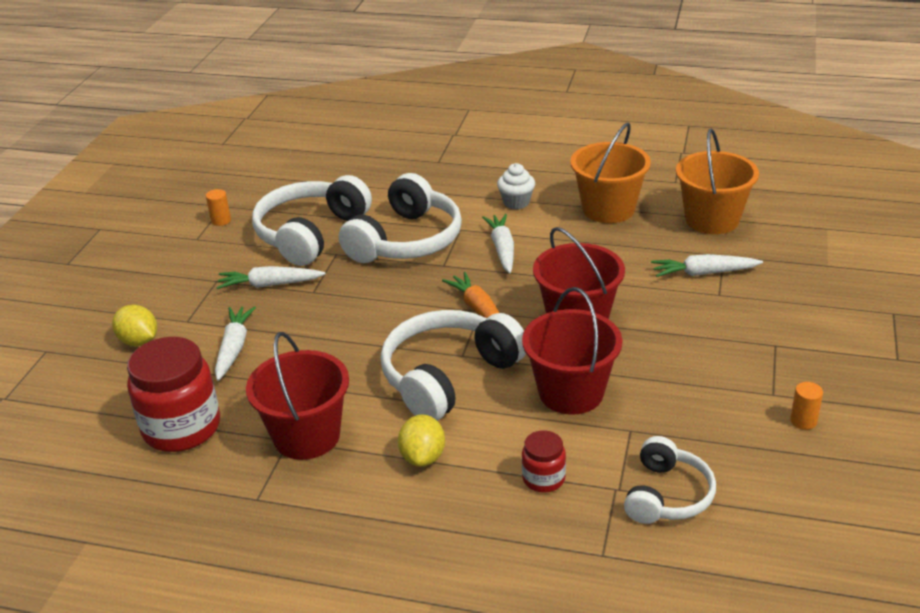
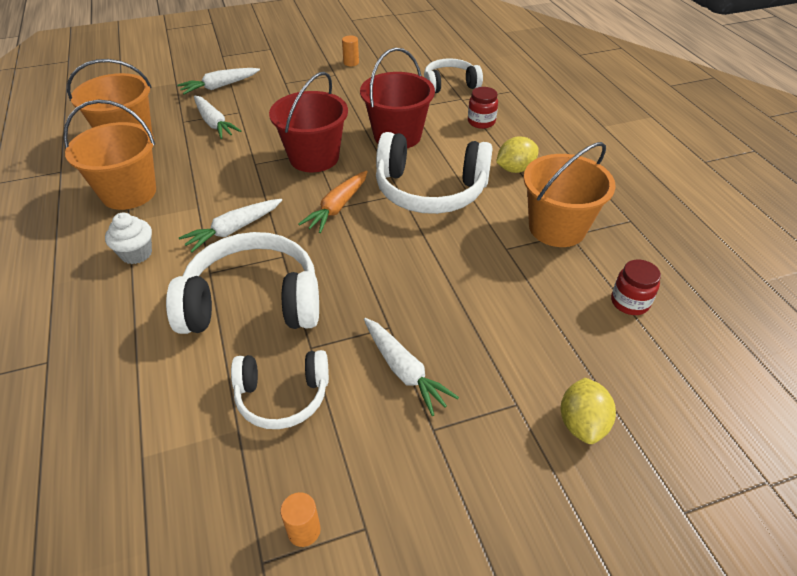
camera: 125 degrees left, 10 degrees up
red jar [127,337,220,452] -> red jar [611,259,661,315], size x0.51
white carrot [215,306,256,381] -> white carrot moved to [177,68,260,95]
red bucket [246,332,349,460] -> orange bucket [523,142,616,247]
white headphones [252,175,372,266] -> white headphones [231,350,329,429], size x0.60

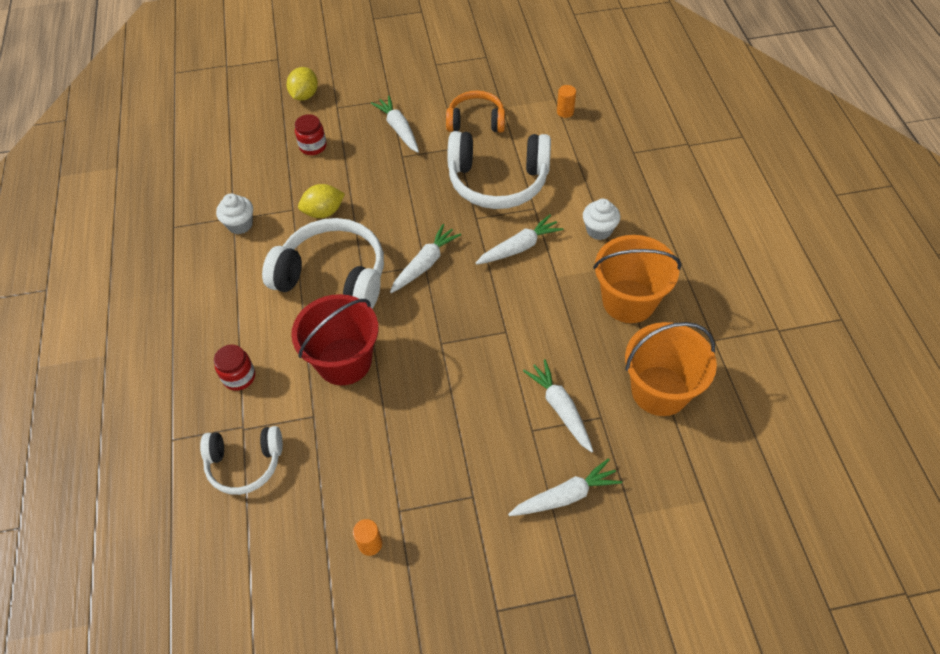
camera: 170 degrees left, 10 degrees up
white headphones [231,350,329,429] -> orange headphones [446,91,505,132]
red bucket [269,72,348,172] -> none
orange cylinder [280,492,321,547] -> orange cylinder moved to [557,85,576,118]
orange carrot [298,171,368,233] -> white carrot [390,224,461,293]
yellow lemon [496,136,539,173] -> yellow lemon moved to [298,184,345,218]
orange bucket [523,142,616,247] -> white cupcake [216,193,253,234]
red jar [611,259,661,315] -> red jar moved to [295,114,327,155]

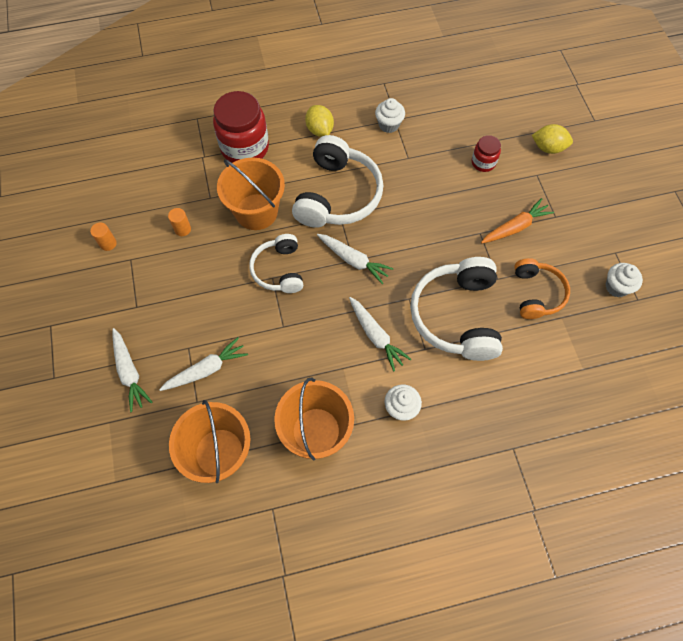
camera: 85 degrees right, 10 degrees up
white headphones [200,426,283,495] -> white headphones moved to [249,234,303,293]
red jar [214,345,255,391] -> red jar [213,91,269,163], size x1.98
red bucket [291,294,378,385] -> orange bucket [217,157,285,230]
yellow lemon [298,184,345,218] -> yellow lemon moved to [305,105,334,137]
white carrot [371,96,419,153] -> orange carrot [481,198,554,243]
orange cylinder [557,85,576,118] -> orange cylinder moved to [168,208,191,236]
none -> white cupcake [605,263,643,297]

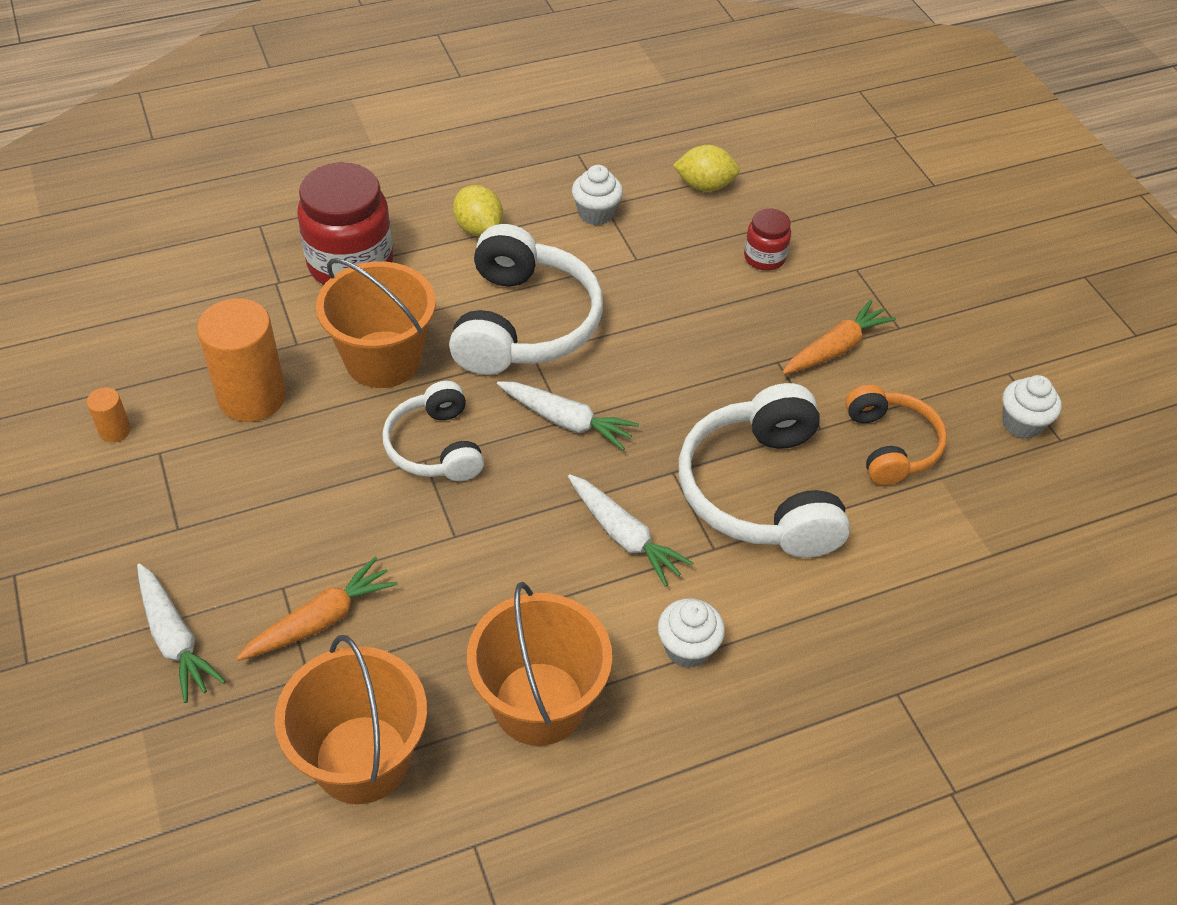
camera: 10 degrees left, 15 degrees down
white carrot [159,337,248,391] -> orange carrot [237,557,398,661]
orange cylinder [168,208,191,236] -> orange cylinder [197,298,286,422], size x2.23
yellow lemon [532,124,573,154] -> yellow lemon moved to [673,145,740,192]

